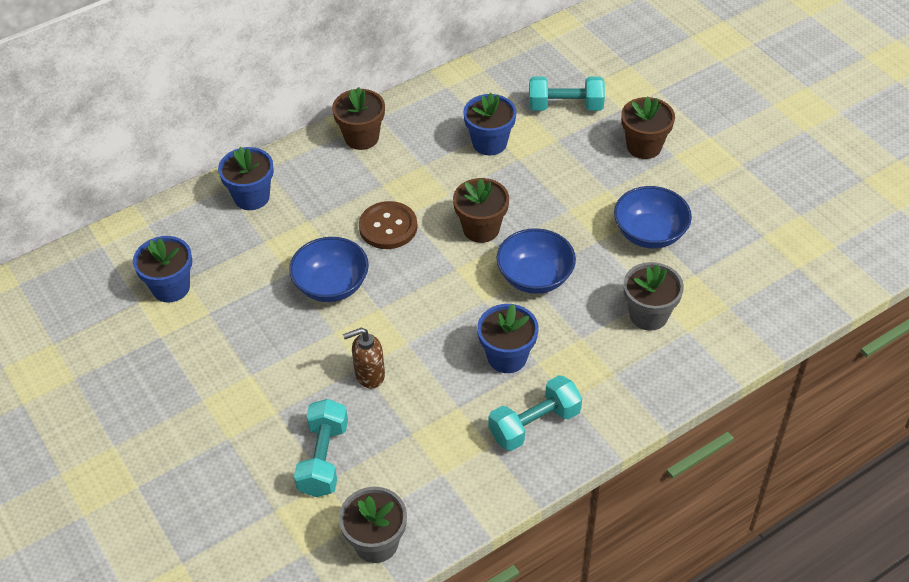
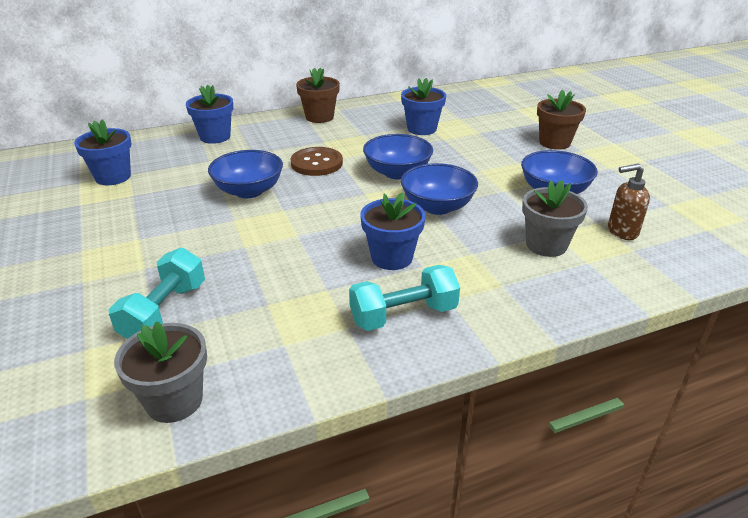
camera: 10 degrees right, 15 degrees down
brown soap dispenser [343,328,385,389] -> brown soap dispenser moved to [608,163,650,240]
brown flower pot [453,178,509,243] -> blue bowl [363,134,433,179]
turquoise dumbbell [529,77,605,111] -> none

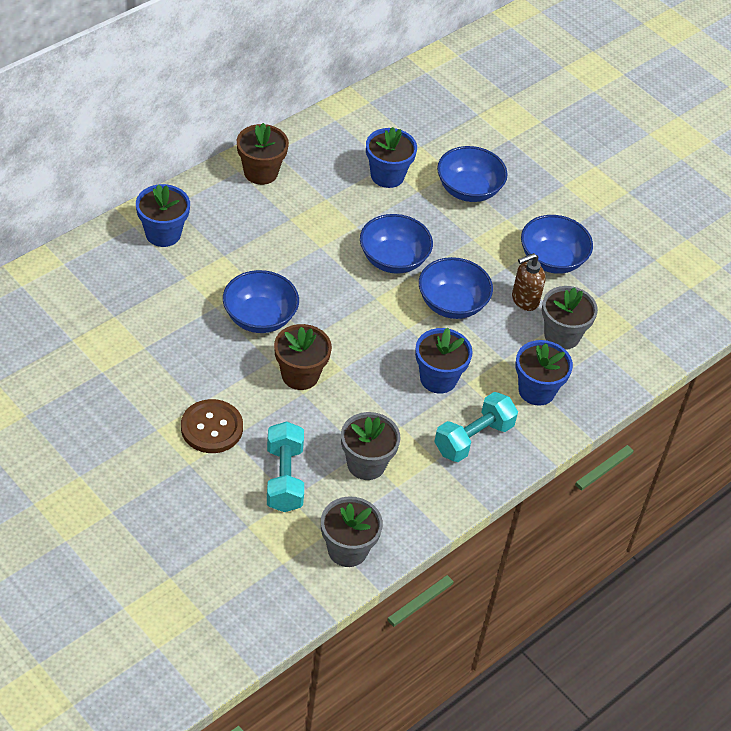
camera: 25 degrees left, 15 degrees up
blue flower pot [74,120,131,185] -> blue flower pot moved to [516,340,573,406]
brown button [291,147,343,176] -> brown button moved to [181,399,243,453]
brown flower pot [537,89,586,150] -> brown flower pot moved to [274,324,332,390]
brown soap dispenser [608,163,650,240] -> brown soap dispenser moved to [512,253,546,311]
none -> grey flower pot [341,412,401,480]
none -> blue bowl [437,146,508,202]

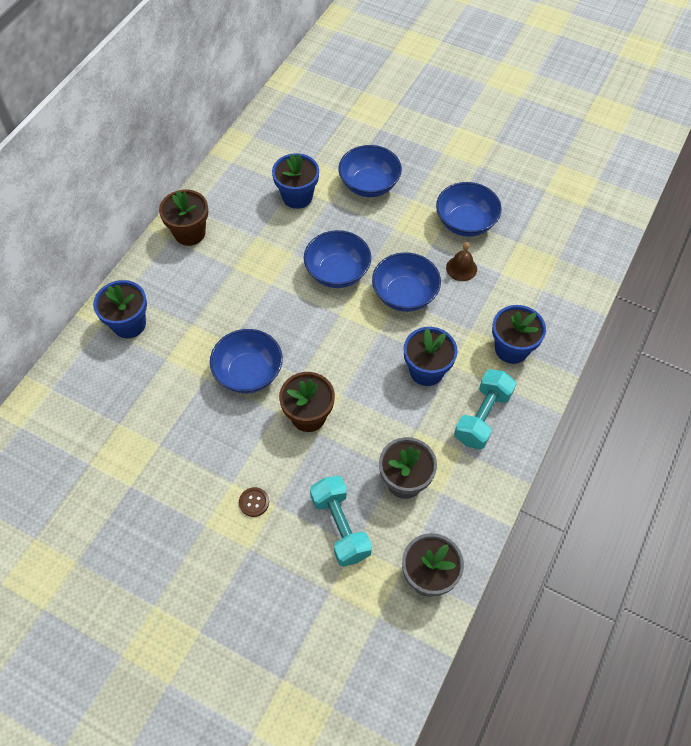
camera: 15 degrees left, 10 degrees up
brown button [181,399,243,453] -> brown button [239,487,269,517], size x0.50
brown soap dispenser [512,253,546,311] -> brown bell [446,242,477,281]
grey flower pot [542,286,598,350] -> none

